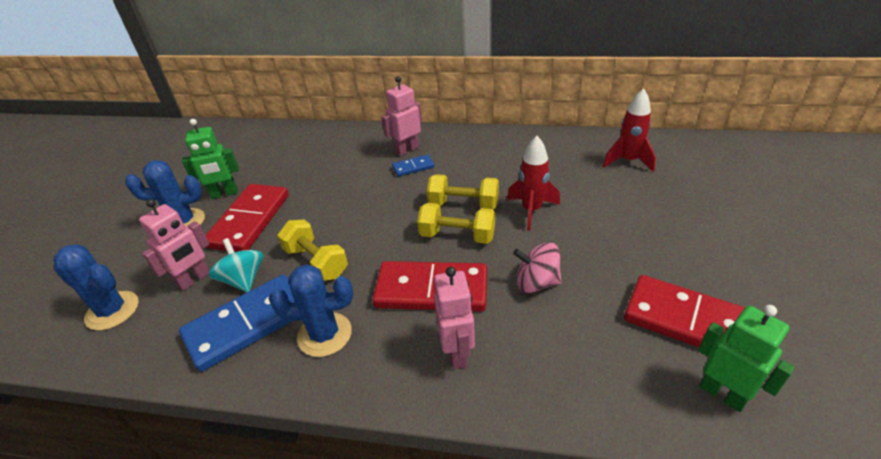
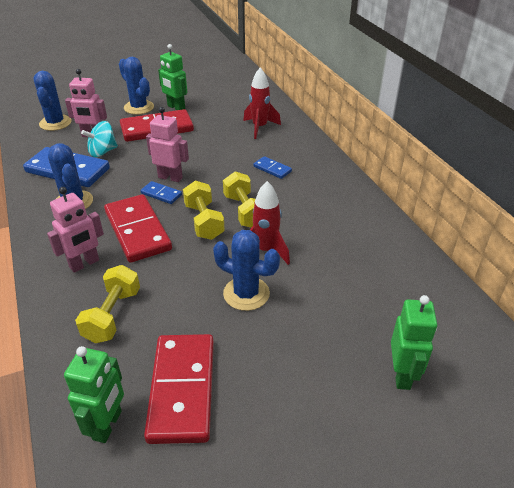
camera: 55 degrees right, 0 degrees up
turquoise spinning top [209,238,263,292] -> turquoise spinning top turned 150 degrees counterclockwise [81,121,118,157]
yellow dumbbell [277,220,348,281] -> yellow dumbbell moved to [75,265,140,343]
pink robot [381,76,422,156] -> pink robot moved to [146,107,189,182]
pink spinning top [513,242,562,293] -> none
red rocket [602,88,656,172] -> red rocket moved to [243,67,281,139]
none -> blue domino [140,181,182,204]
none -> blue cactus [213,230,280,311]
none -> green robot [391,295,437,390]

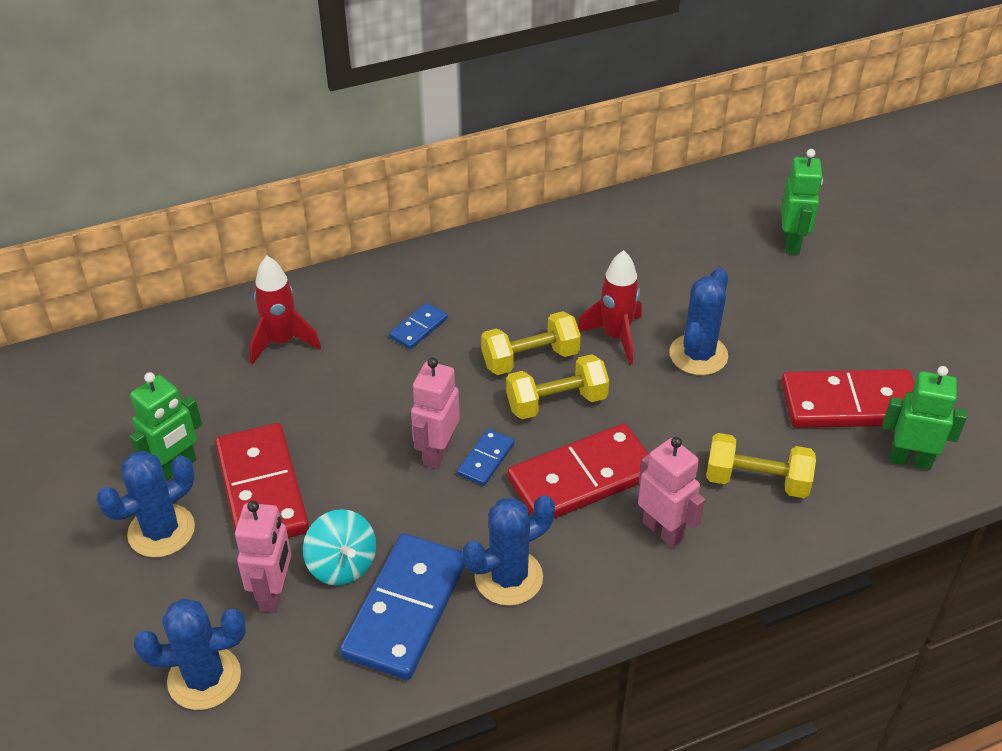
camera: 90 degrees left, 5 degrees up
green robot [391,295,437,390] -> green robot turned 90 degrees clockwise [781,149,823,254]

